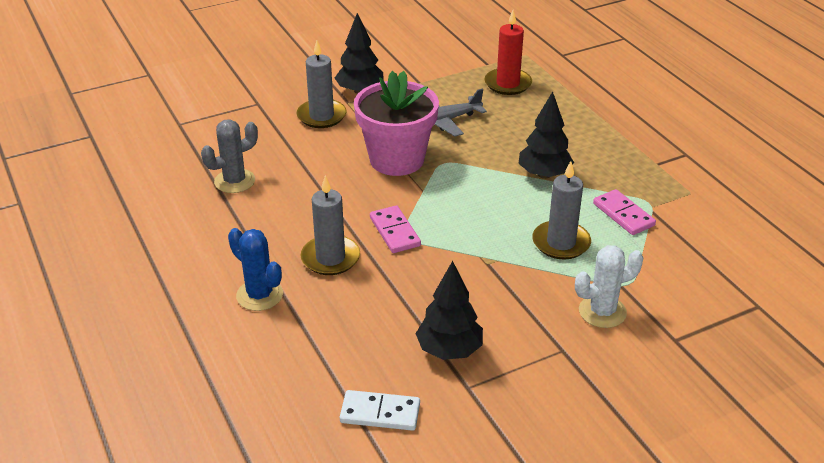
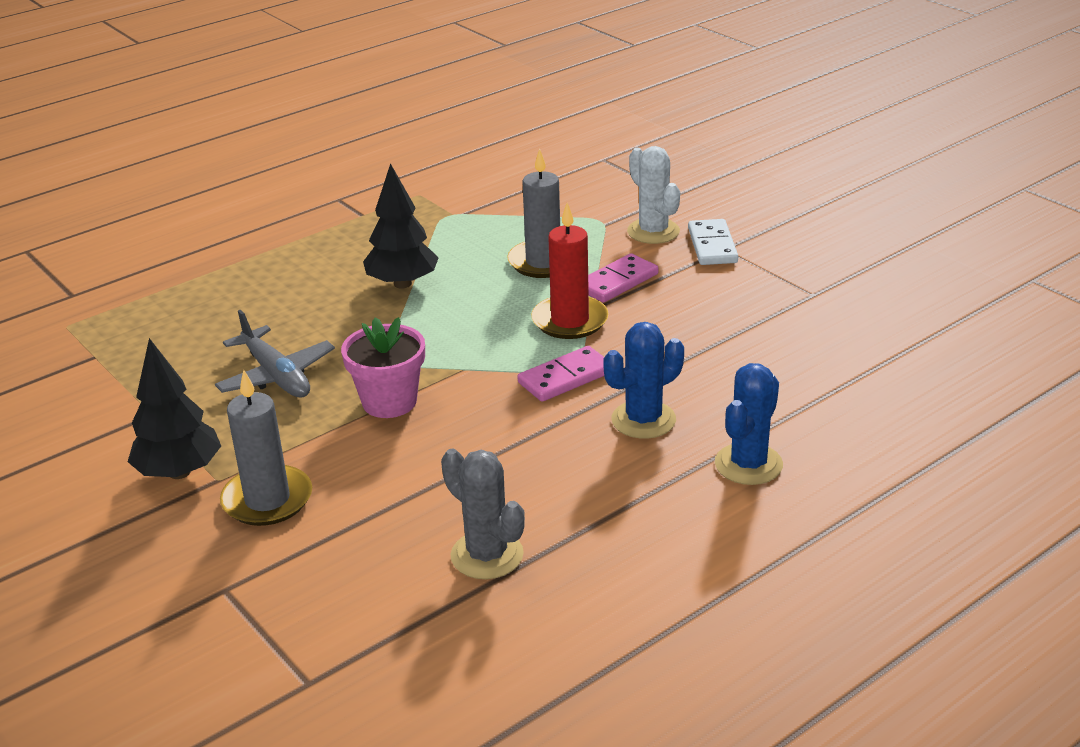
camera: 100 degrees left, 5 degrees down
grey candle [300,175,360,275] -> blue cactus [603,322,684,439]
white domino [340,390,420,431] -> white domino moved to [688,219,738,265]
pink flower pot [354,71,439,176] -> pink flower pot [341,317,425,418], size x0.63
black tree [415,261,483,360] -> none
red candle [484,10,532,95] -> red candle moved to [531,203,609,339]
pink domino [593,189,656,235] -> pink domino moved to [588,253,659,303]

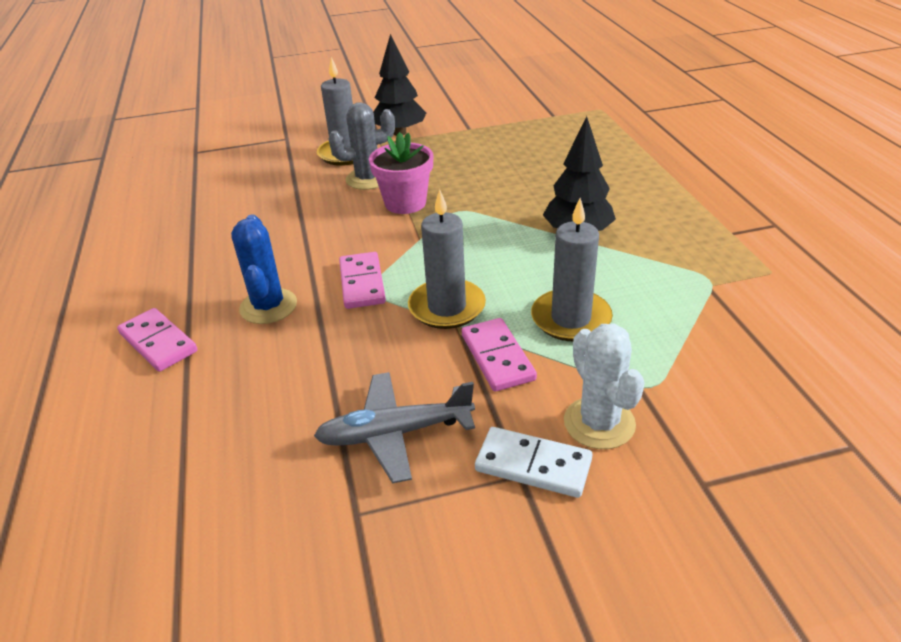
camera: 115 degrees right, 5 degrees up
grey plane [215,310,335,398] -> grey plane moved to [314,372,475,483]
grey cactus [441,448,525,579] -> grey cactus moved to [329,102,395,190]
red candle [531,203,609,339] -> grey candle [408,189,486,329]
white cactus [627,146,680,244] -> white cactus turned 75 degrees clockwise [564,324,645,449]
blue cactus [715,363,783,485] -> pink domino [117,308,198,372]

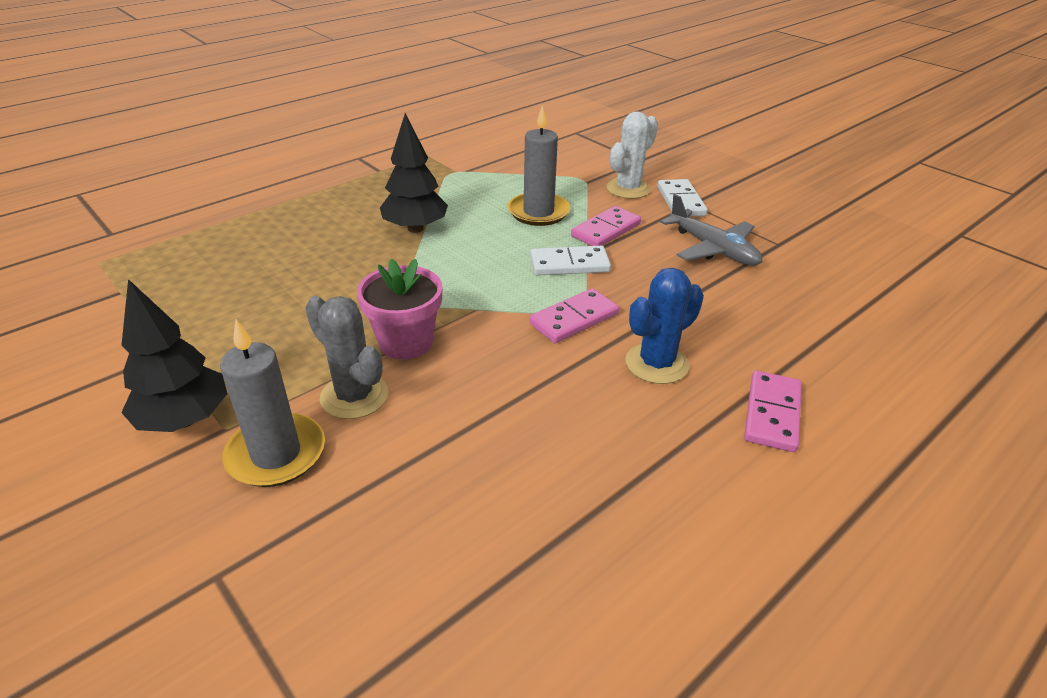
camera: 120 degrees left, 0 degrees up
grey candle [408,189,486,329] -> white domino [530,246,611,276]

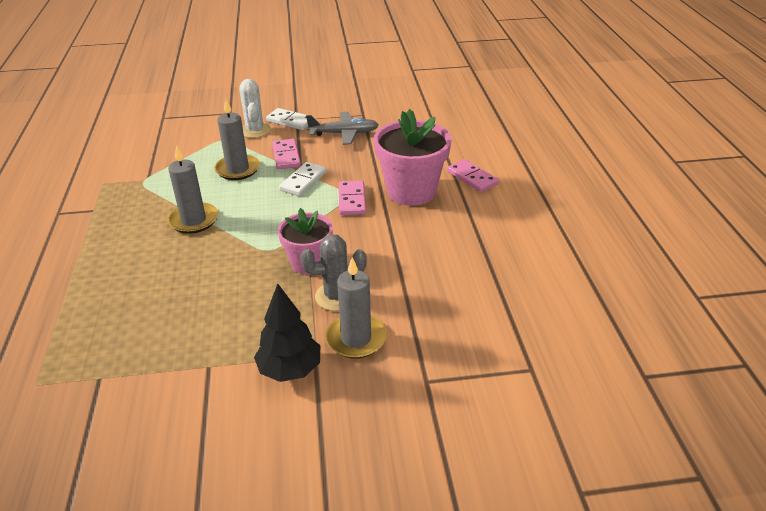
camera: 55 degrees left, 0 degrees up
black tree [380,113,448,233] -> grey candle [167,145,218,234]
blue cactus [625,268,704,384] -> pink flower pot [374,109,452,206]

